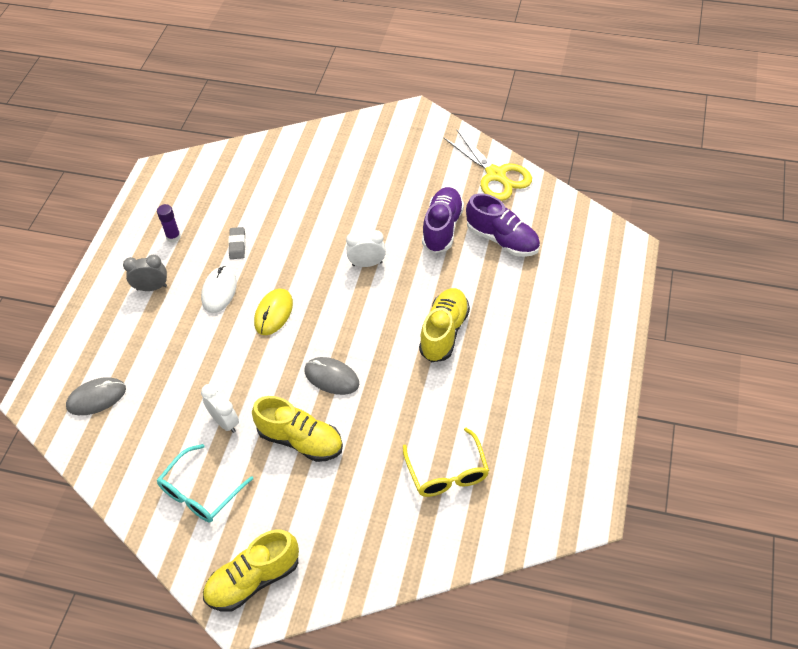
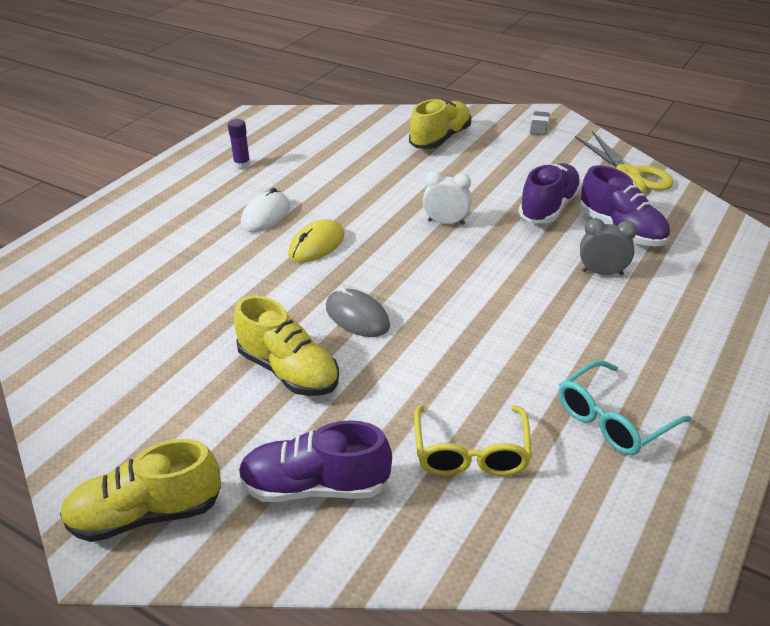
camera: 15 degrees right, 15 degrees down
grey mouse [66,377,126,415] -> none
grey clock [123,255,167,291] -> grey clock moved to [580,218,637,275]
turquoise glasses [157,444,253,523] -> turquoise glasses moved to [559,360,692,455]
white clock [201,384,239,433] -> none
grey eraser [228,227,246,259] -> grey eraser moved to [530,111,550,135]
yellow shoe [419,288,470,362] -> yellow shoe moved to [409,99,471,149]
none -> purple shoe [239,420,392,502]

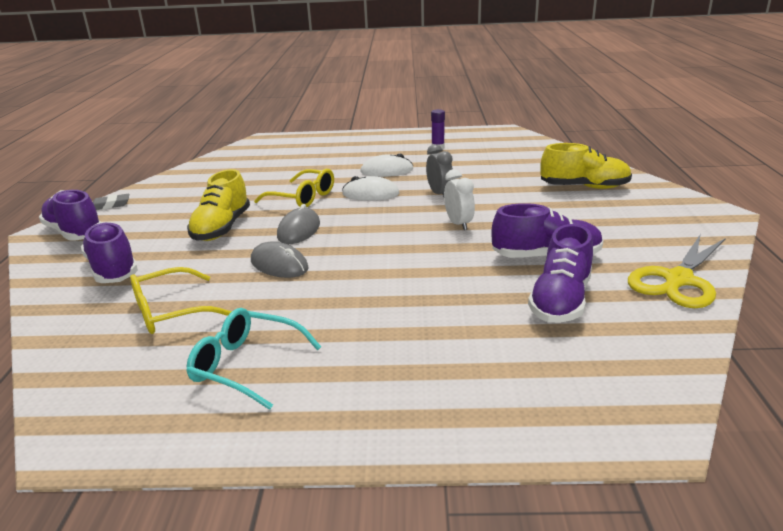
camera: 60 degrees right, 10 degrees down
yellow shoe [60,439,221,542] -> purple shoe [39,190,100,241]
yellow mouse [288,219,344,262] -> white mouse [342,176,400,201]
grey eraser [530,111,550,135] -> grey eraser moved to [93,194,129,210]
grey clock [580,218,637,275] -> grey clock moved to [426,144,454,197]
none -> grey mouse [251,241,309,278]
none -> yellow glasses [254,169,334,207]

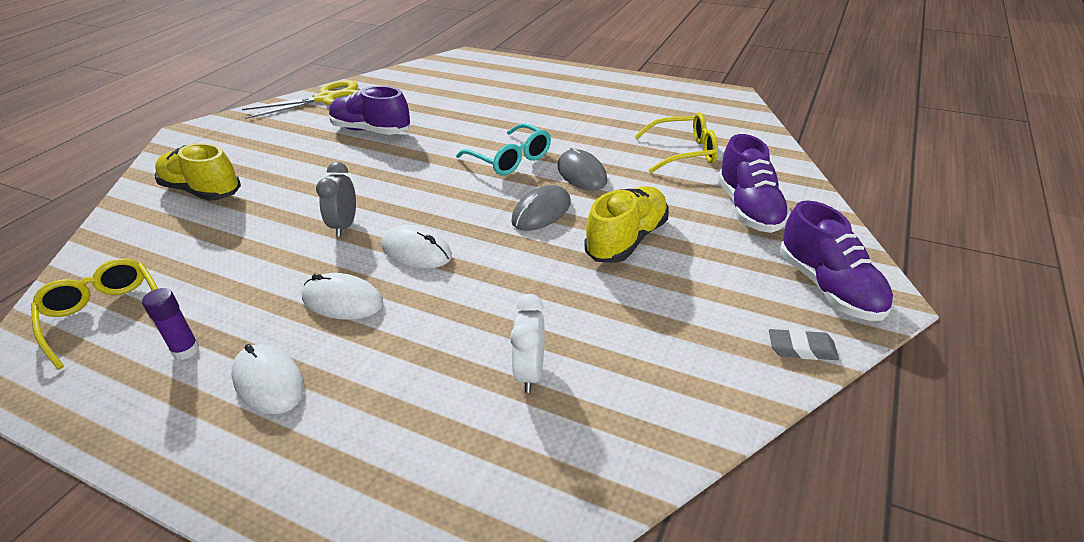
camera: 155 degrees left, 10 degrees up
turquoise glasses [186,308,321,410] -> turquoise glasses moved to [456,123,551,175]
yellow glasses [254,169,334,207] -> yellow glasses moved to [31,258,158,370]
white clock [444,169,475,230] -> white clock moved to [510,294,545,393]
purple shoe [528,224,593,323] -> none
none -> white mouse [231,344,304,414]

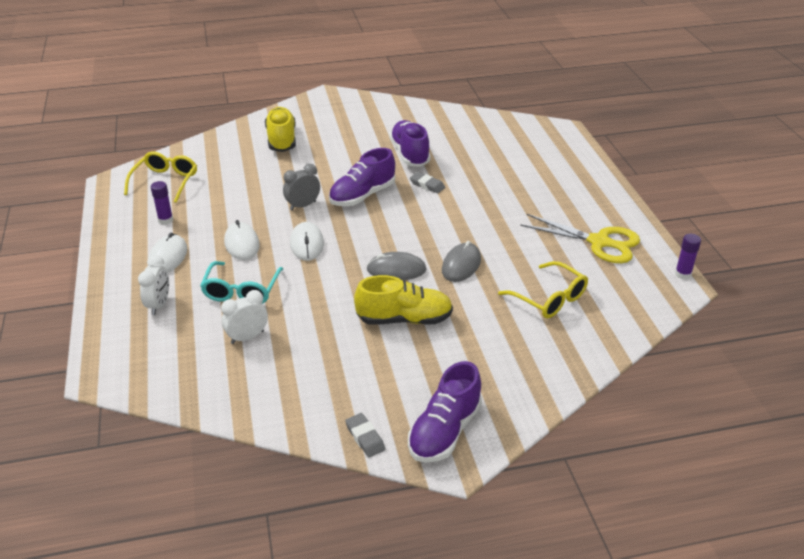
camera: 50 degrees right, 0 degrees up
yellow scissors [242,80,359,119] -> yellow scissors moved to [520,214,640,263]
turquoise glasses [456,123,551,175] -> turquoise glasses moved to [200,261,283,304]
purple shoe [718,134,791,233] -> purple shoe moved to [329,148,395,206]
none -> white clock [138,255,169,315]
none -> grey eraser [410,172,445,193]
none -> purple glue stick [675,234,701,280]

